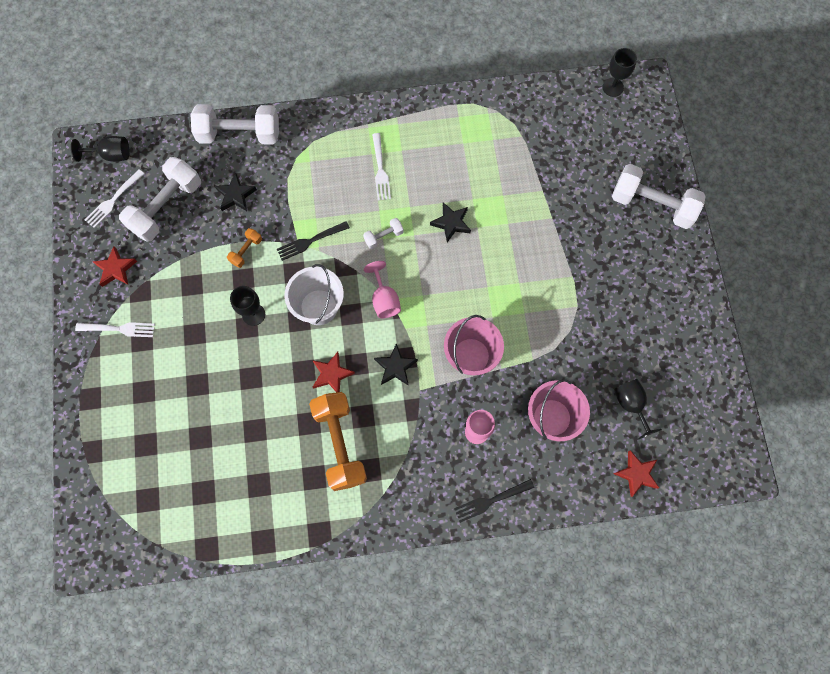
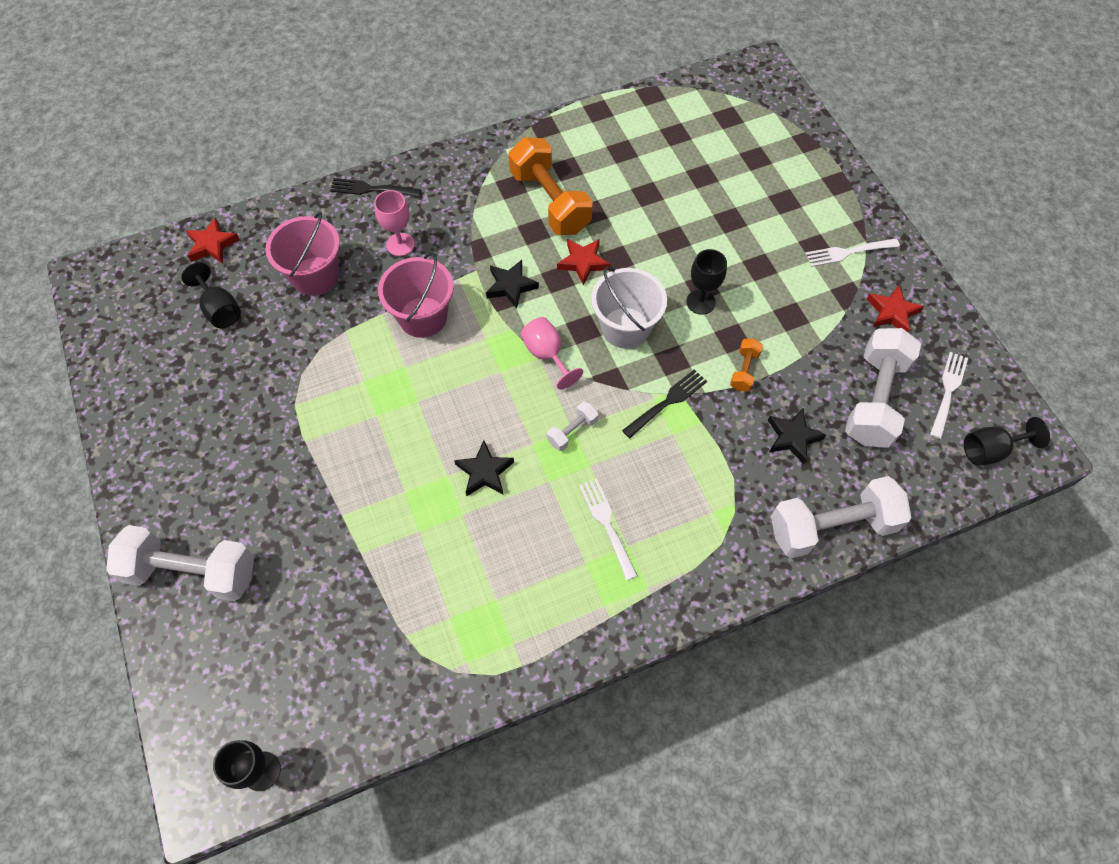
camera: 165 degrees right, 10 degrees down
black fork [454,479,534,523] -> black fork turned 135 degrees counterclockwise [330,178,422,197]

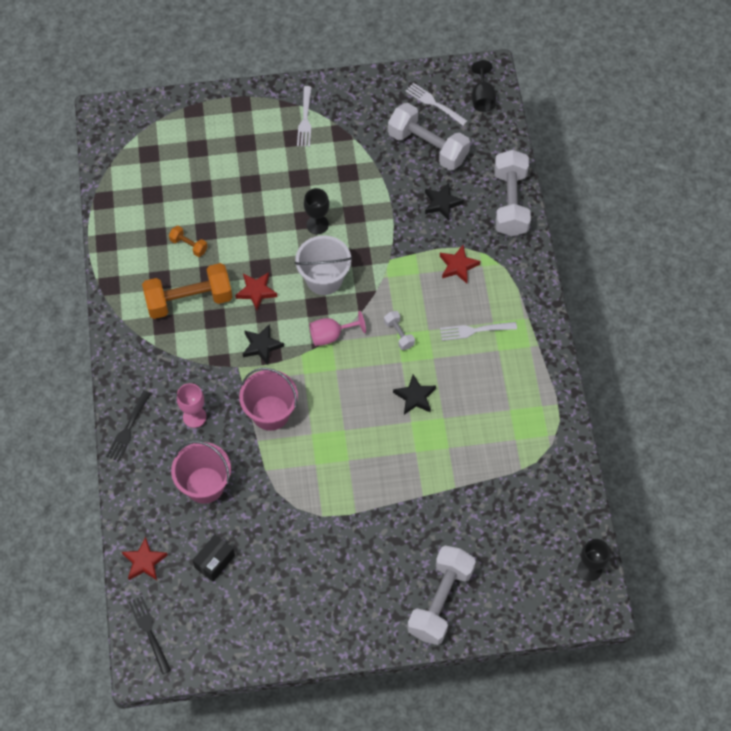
camera: 75 degrees left, 0 degrees up
black goblet [181,262,241,328] -> black box [192,534,235,582]
black fork [622,369,707,438] -> black fork moved to [128,596,171,674]
orange dumbbell [730,338,763,391] -> orange dumbbell moved to [169,226,208,257]
red star [867,285,924,332] -> red star moved to [440,245,480,283]

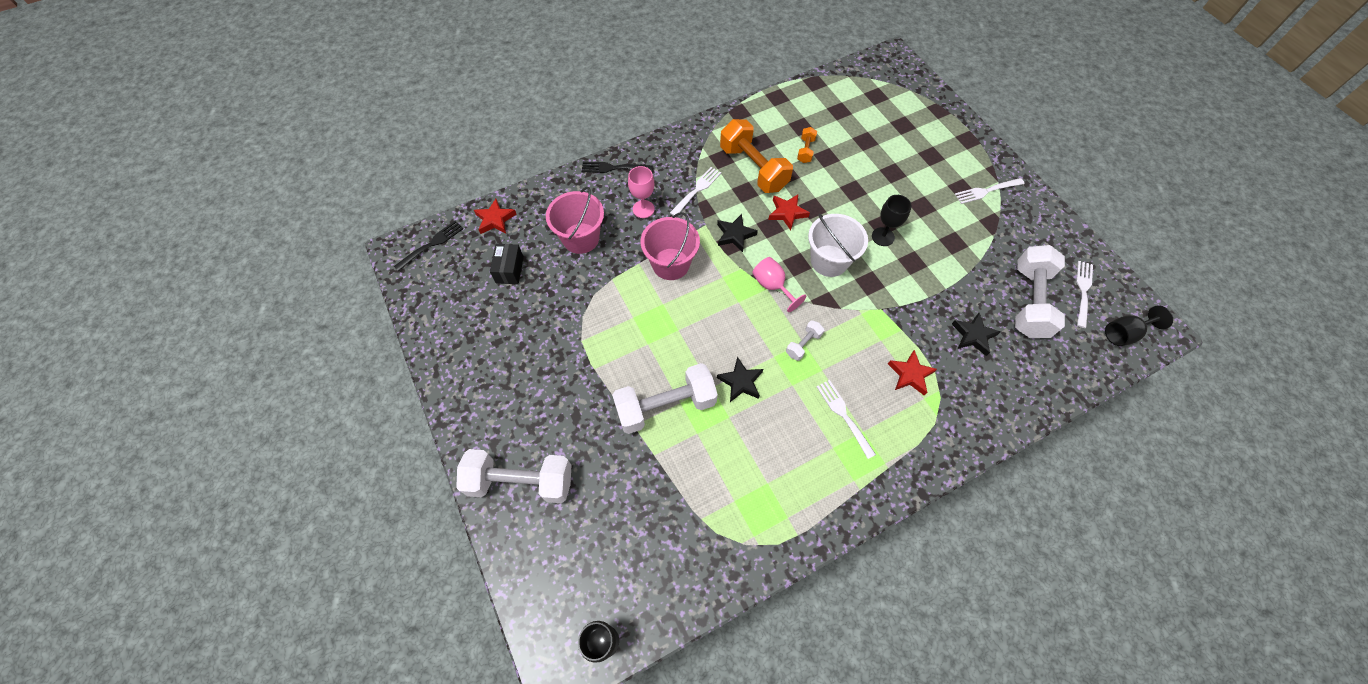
camera: 70 degrees right, 0 degrees up
black box [192,534,235,582] -> black box turned 75 degrees clockwise [490,244,524,284]
white dumbbell [494,150,531,236] -> white dumbbell moved to [612,363,718,434]
none -> white fork [670,167,721,217]

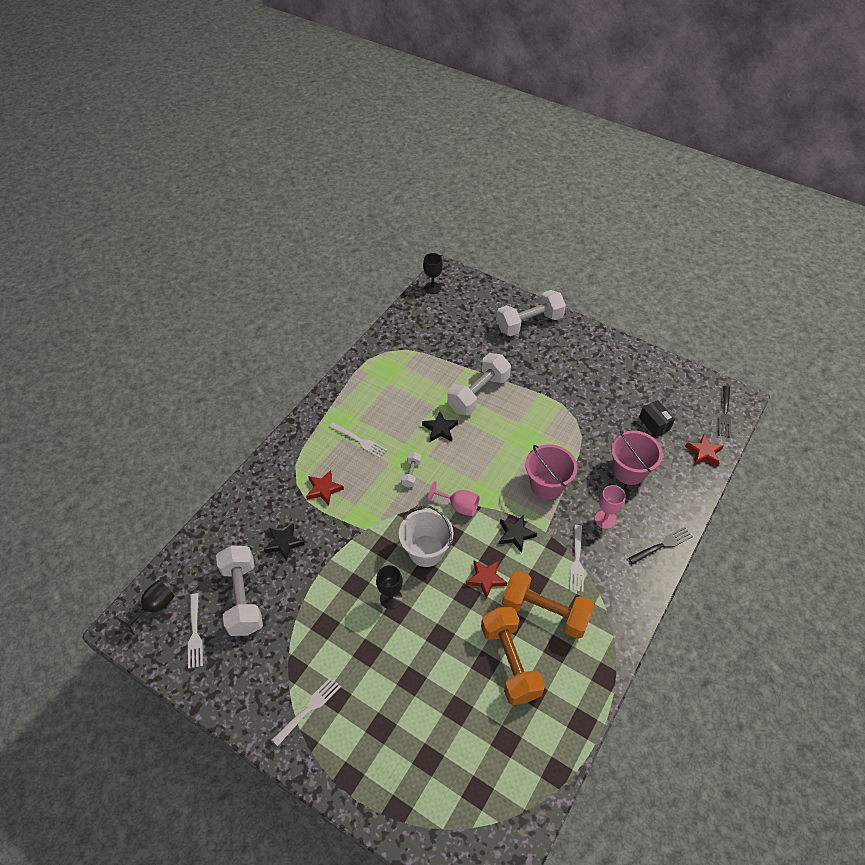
camera: 150 degrees right, 10 degrees down
orange dumbbell [797,127,817,163] -> orange dumbbell [481,607,545,705], size x2.19

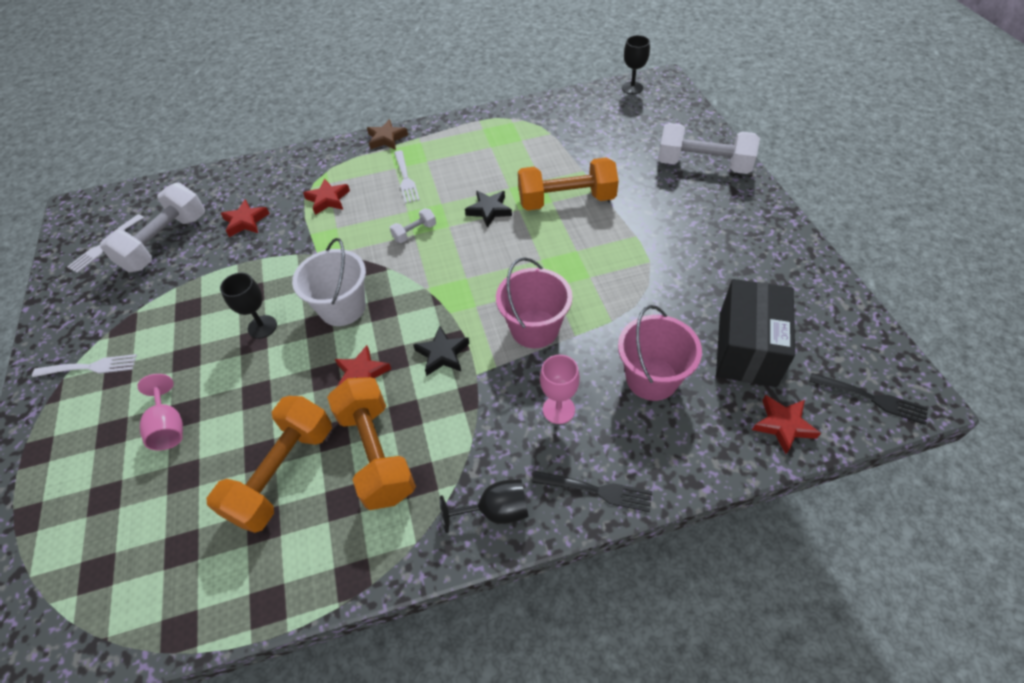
camera: 45 degrees right, 0 degrees up
black goblet [118,580,175,635] -> black goblet moved to [440,479,529,533]
black star [264,523,305,561] -> red star [221,199,270,237]
pink goblet [428,481,480,516] -> pink goblet moved to [138,374,183,450]
white dumbbell [447,353,511,415] -> orange dumbbell [518,157,619,211]
white fork [570,525,584,592] -> none
black box [639,400,675,437] -> black box [716,279,795,387], size x1.89
black fork [718,386,731,438] -> black fork turned 120 degrees counterclockwise [809,373,928,425]
none -> brown star [367,119,408,150]

